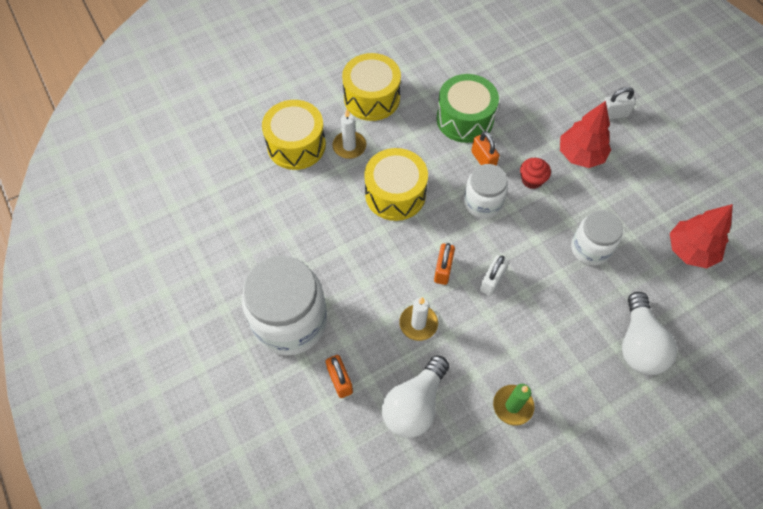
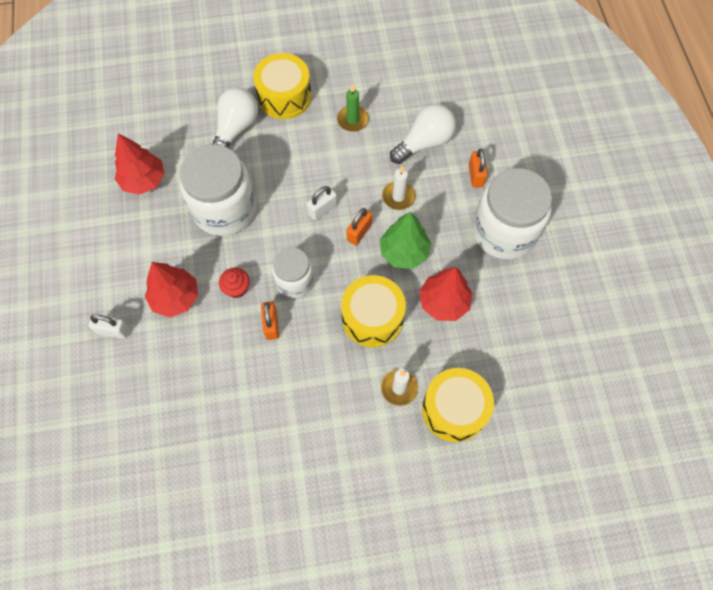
camera: 160 degrees left, 5 degrees up
yellow drum [342,53,401,121] -> yellow drum moved to [253,53,312,119]
green drum [437,74,499,143] -> none
white jar [571,211,623,266] -> white jar [179,144,256,236], size x1.74
none -> green tree [380,212,431,269]
none -> red tree [419,267,472,321]

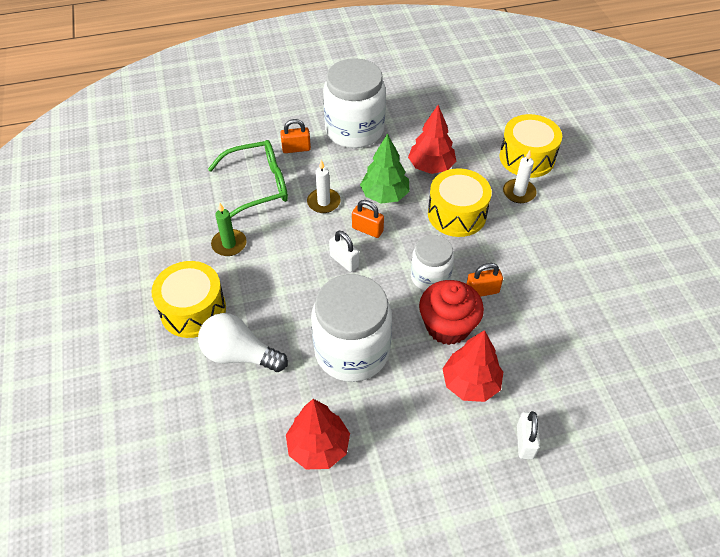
camera: 95 degrees left, 15 degrees down
red cupcake [219,268,250,298] -> red cupcake [419,280,484,345], size x1.88
white light bulb [390,104,456,164] -> green glasses [208,140,288,218]

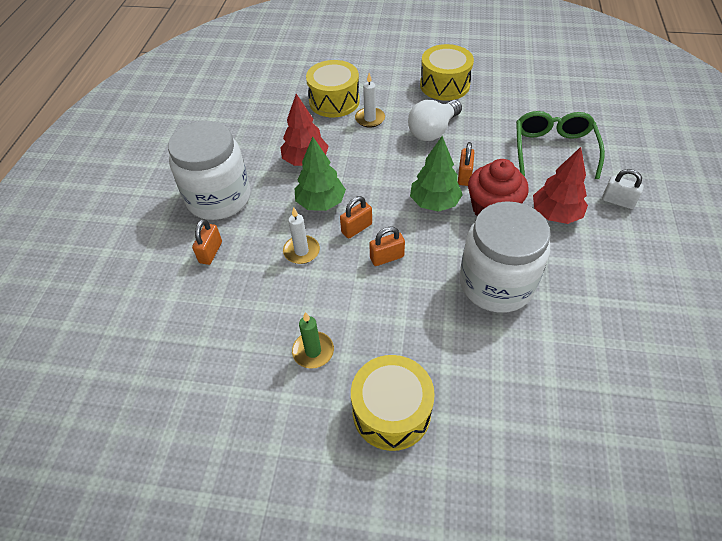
camera: 65 degrees left, 0 degrees up
white light bulb [198,313,288,372] -> white light bulb moved to [408,100,462,141]
green glasses [208,140,288,218] -> green glasses moved to [516,111,605,179]
red tree [286,399,350,469] -> none
white padlock [329,231,359,272] -> orange padlock [369,226,405,266]
white jar [411,235,454,291] -> green tree [410,136,463,212]
yellow drum [428,169,492,237] -> yellow drum moved to [420,44,474,101]

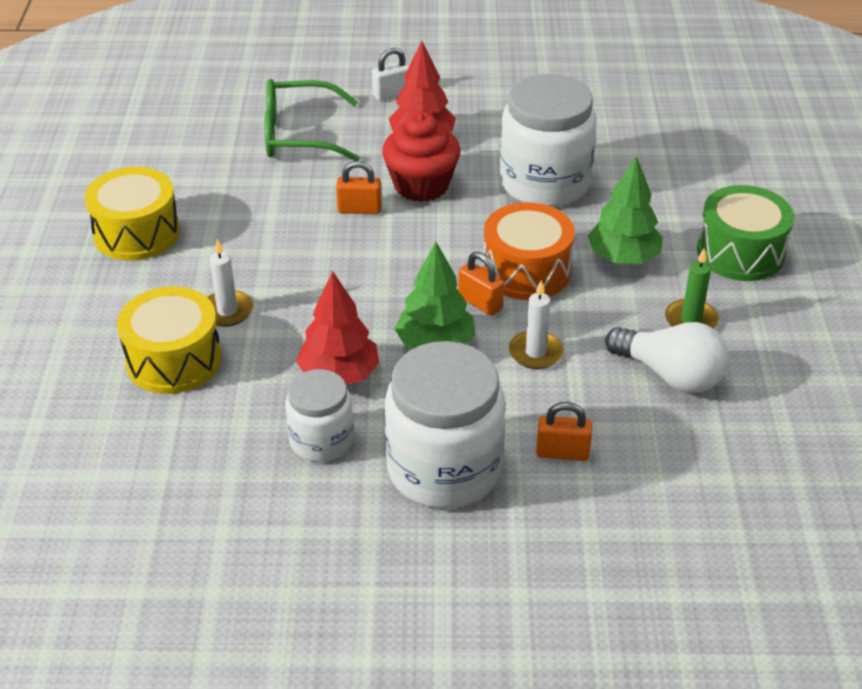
camera: 100 degrees left, 10 degrees down
yellow drum [351,355,435,451] -> green drum [697,185,794,281]
orange padlock [369,226,405,266] -> orange drum [483,202,575,300]
white light bulb [408,100,462,141] -> white light bulb moved to [605,322,729,393]
green tree [410,136,463,212] -> green tree moved to [588,156,663,264]
white padlock [602,169,644,209] -> white padlock turned 45 degrees clockwise [372,48,410,101]
none -> white jar [285,369,354,462]

